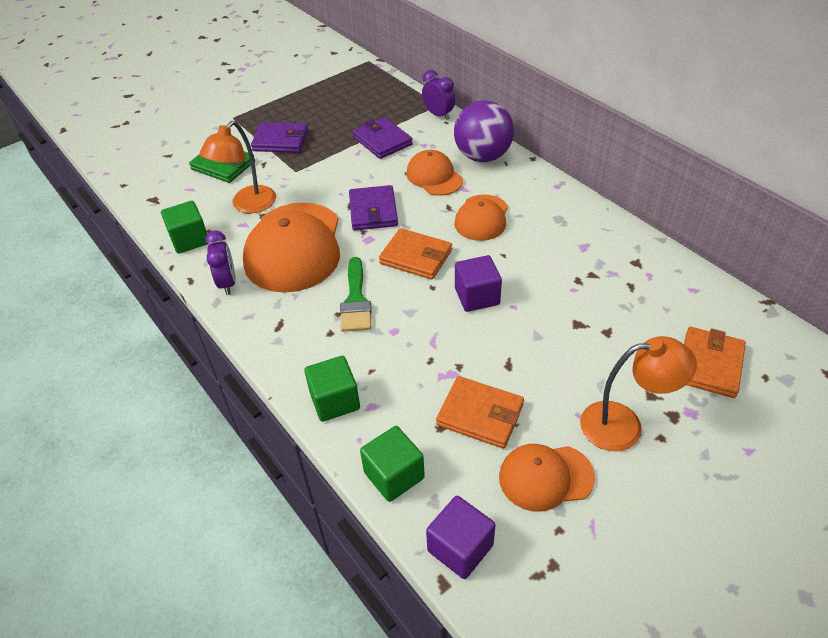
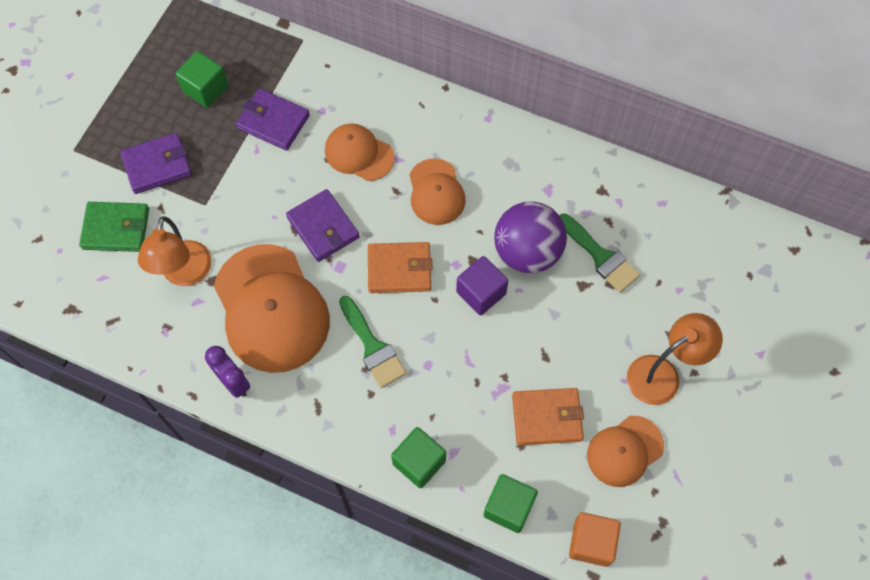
camera: 30 degrees left, 20 degrees up
green cube [161,201,209,254] -> green cube moved to [176,51,228,108]
purple clock [422,70,455,120] -> none
purple cube [426,496,495,579] -> orange cube [569,512,621,567]
purple ball [454,100,514,162] -> purple ball moved to [494,201,567,274]
orange wallet [684,327,746,398] -> none
none -> green brush [560,214,640,293]

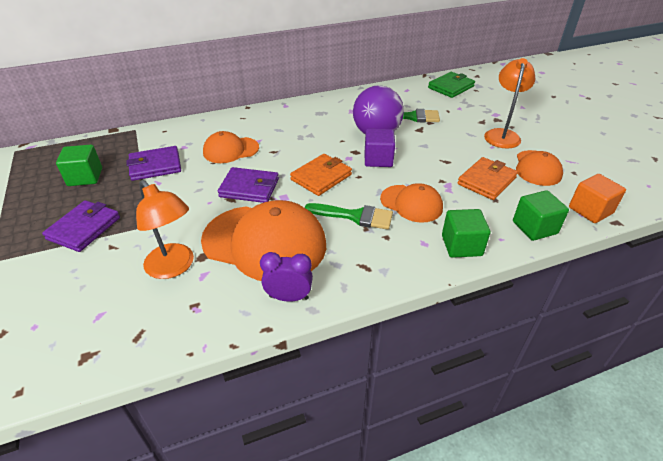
camera: 45 degrees left, 25 degrees down
green wallet [79,202,149,252] -> green wallet moved to [428,72,475,98]
orange cap [409,159,466,225] -> orange cap moved to [380,183,443,223]

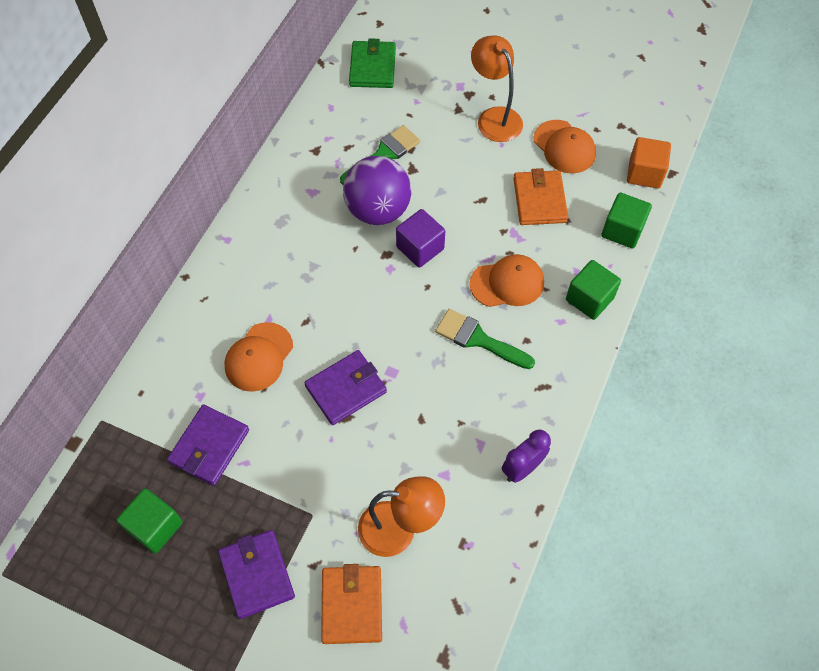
camera: 45 degrees left, 20 degrees up
orange cap [201,200,326,281] -> none
orange wallet [290,154,352,196] -> orange wallet moved to [321,564,382,644]
green brush [305,203,393,230] -> green brush turned 120 degrees counterclockwise [435,309,535,369]

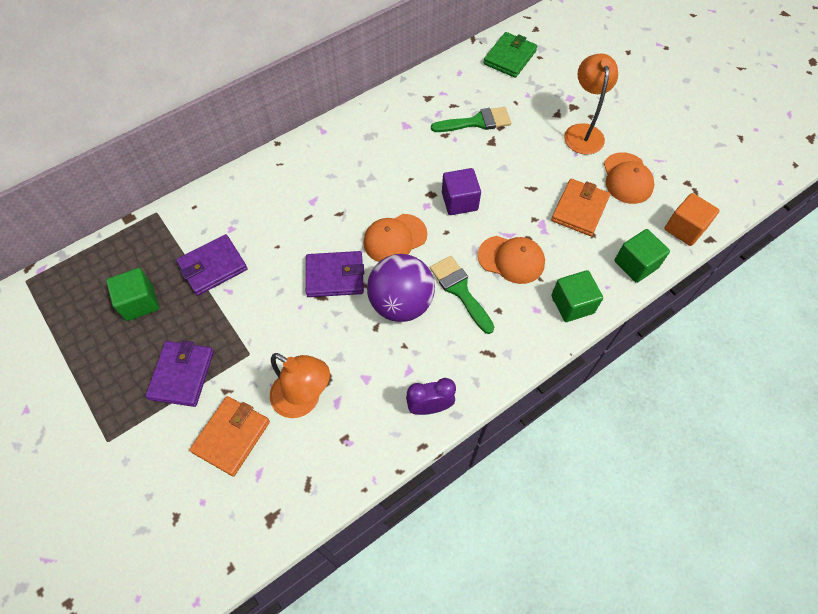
camera: 30 degrees right, 0 degrees up
orange cap [224,322,293,392] -> orange cap moved to [363,214,427,262]
purple ball [343,156,411,225] -> purple ball moved to [367,254,435,322]

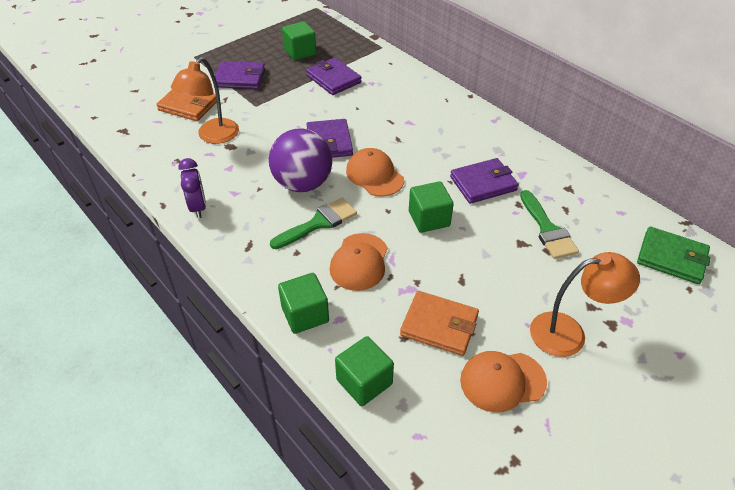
camera: 85 degrees right, 15 degrees down
purple cube [442,168,481,215] -> green cube [409,181,454,233]
orange cube [665,193,720,246] -> none
none -> purple wallet [450,158,519,204]

